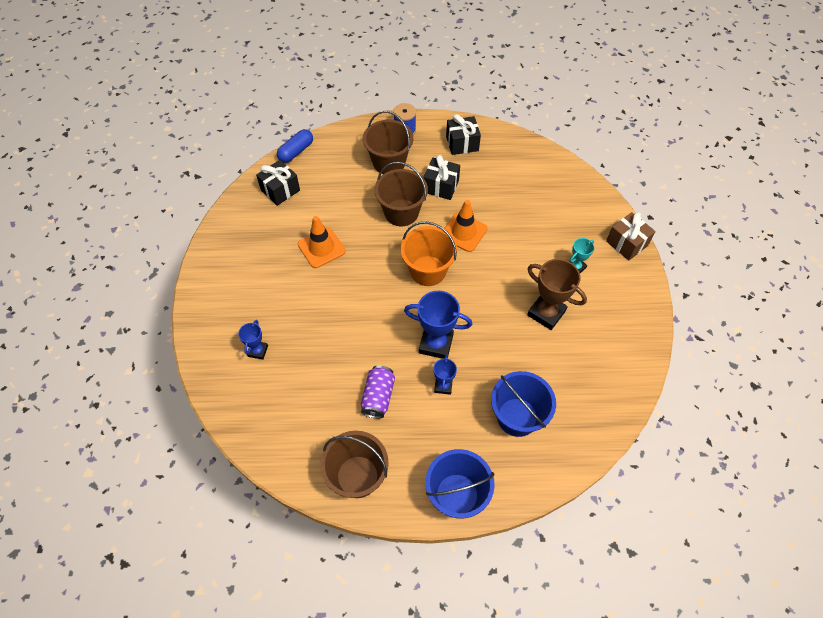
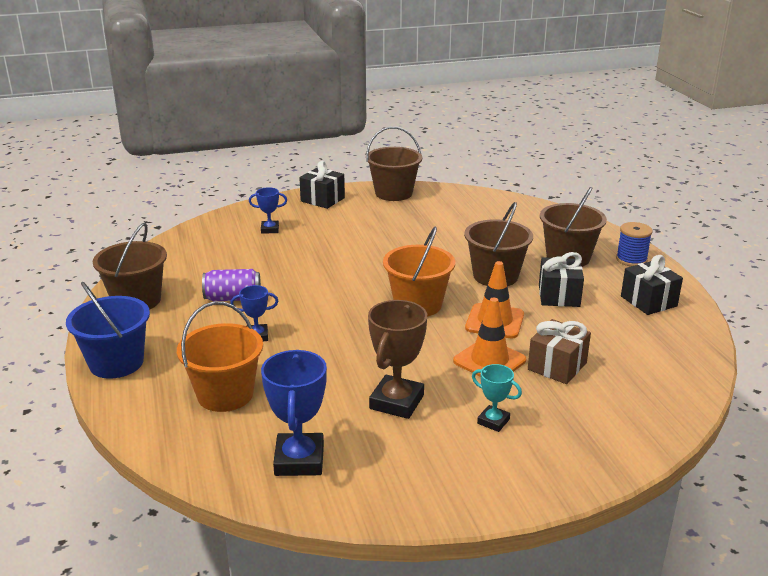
camera: 75 degrees right, 30 degrees down
black gift [256,160,300,206] -> black gift moved to [299,161,345,209]
blue capsule [277,129,313,163] -> none
orange traffic cone [298,216,346,268] -> orange traffic cone moved to [453,297,526,377]
blue trophy [404,291,472,359] -> blue trophy moved to [261,350,327,476]
blue bucket [491,371,556,437] -> orange bucket [177,302,263,412]
brown gift [606,212,656,260] -> brown gift moved to [528,319,591,384]
none -> brown bucket [366,127,422,201]

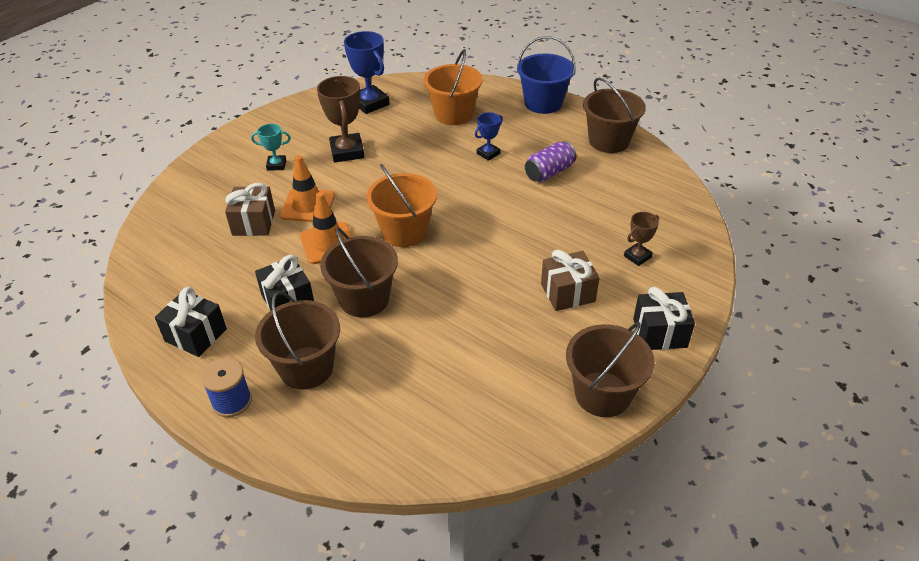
camera: 145 degrees right, 15 degrees up
blue trophy [249,187,287,234] -> brown trophy [624,212,659,266]
none -> brown gift [541,250,599,311]

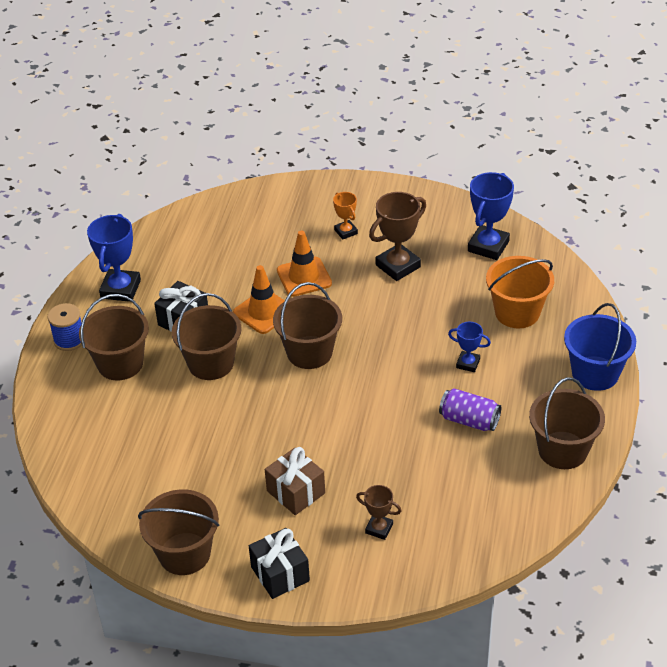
camera: 65 degrees right, 0 degrees up
black gift [155,287,227,357] -> blue trophy [87,214,141,302]
brown gift [225,183,275,236] -> none
turquoise trophy [251,124,291,171] -> orange trophy [333,192,358,240]
orange bucket [366,164,437,247] -> brown bucket [273,282,342,369]

